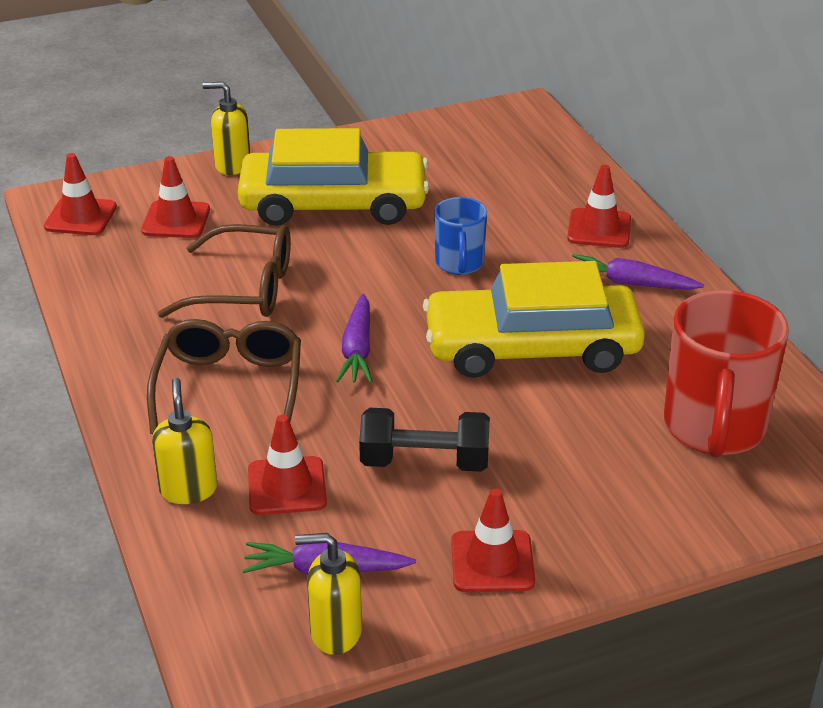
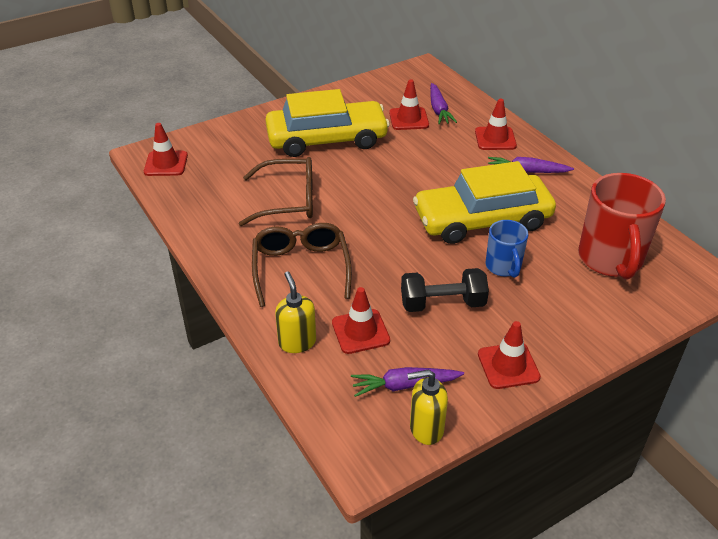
camera: 10 degrees left, 5 degrees up
red traffic cone [141,156,210,238] -> red traffic cone moved to [389,79,429,130]
yellow soap dispenser [202,82,250,175] -> none
purple carrot [336,294,373,383] -> purple carrot moved to [430,83,457,124]
blue mug [434,197,487,275] -> blue mug moved to [486,220,528,278]

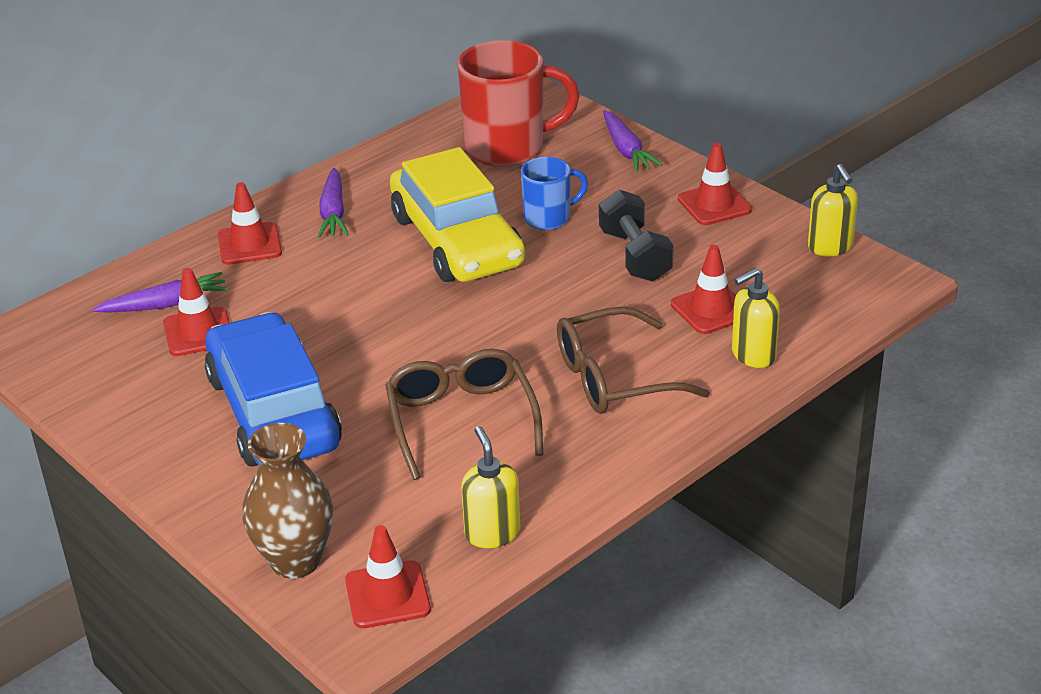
camera: 100 degrees left, 5 degrees down
yellow car [265,89,390,157] -> blue car [204,312,342,467]
purple carrot [351,367,464,397] -> purple carrot moved to [603,110,663,172]
none -> brown vase [242,423,333,579]
none -> yellow soap dispenser [461,426,520,548]

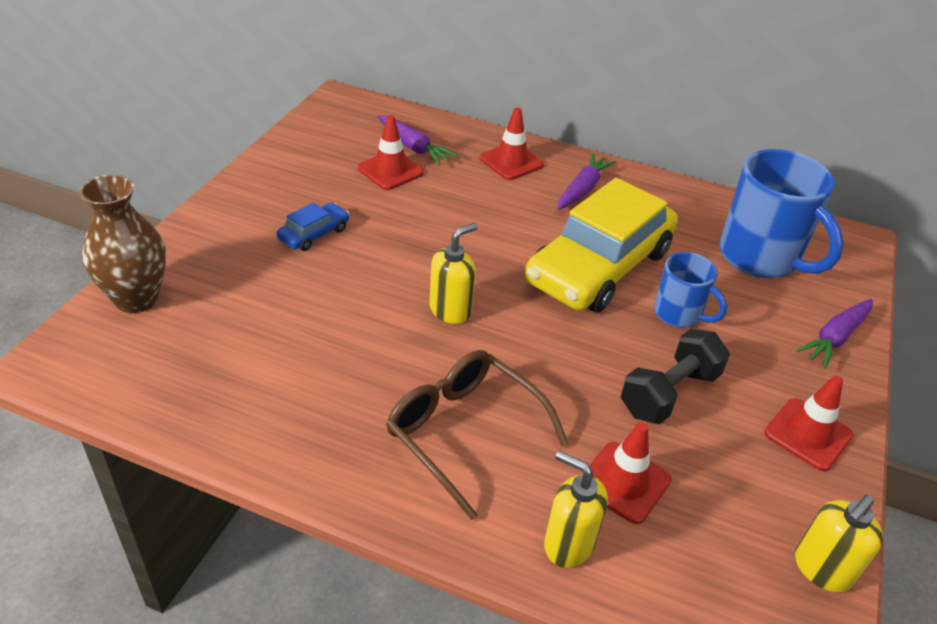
camera: 60 degrees right, 5 degrees up
blue car [204,312,342,467] -> blue car [277,202,350,251], size x0.41
purple carrot [318,168,349,238] -> purple carrot turned 150 degrees clockwise [557,153,616,210]
red traffic cone [345,525,431,628] -> none
brown glasses [385,349,543,480] -> none
red mug [457,40,580,167] -> blue mug [719,149,844,278]
yellow soap dispenser [461,426,520,548] -> yellow soap dispenser moved to [429,223,478,324]

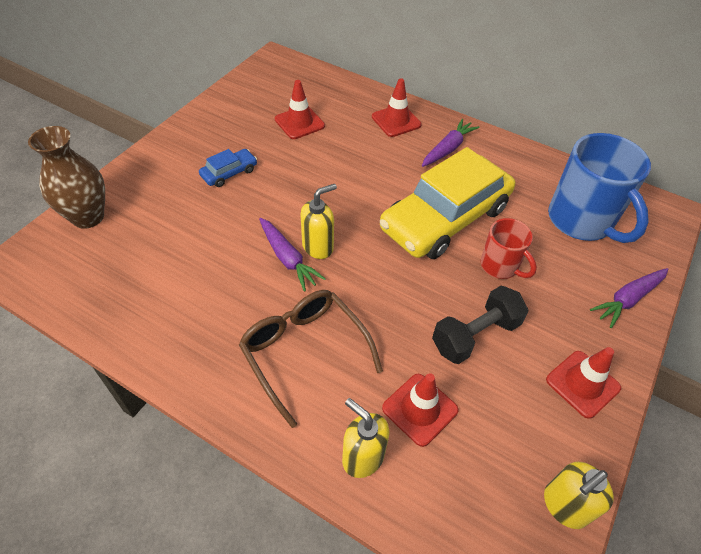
camera: 10 degrees right, 10 degrees up
purple carrot [378,115,457,165] -> purple carrot moved to [259,218,326,291]
blue mug [654,252,727,328] -> red mug [481,218,537,279]

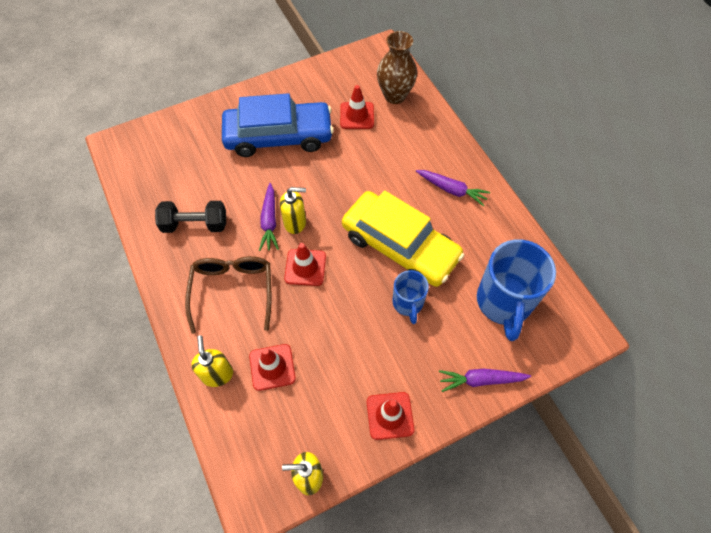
camera: 35 degrees right, 10 degrees up
brown vase [28,126,105,229] -> brown vase moved to [377,31,417,104]
blue car [199,149,257,187] -> blue car [222,93,334,157], size x2.42
red traffic cone [372,78,422,137] -> red traffic cone moved to [284,243,326,286]
yellow car [380,147,515,259] -> yellow car turned 135 degrees counterclockwise [342,190,464,287]
purple carrot [422,118,480,167] -> purple carrot turned 45 degrees clockwise [416,170,490,206]
black dumbbell [432,286,529,364] -> black dumbbell moved to [155,201,226,233]
red mug [481,218,537,279] -> blue mug [393,270,429,324]

